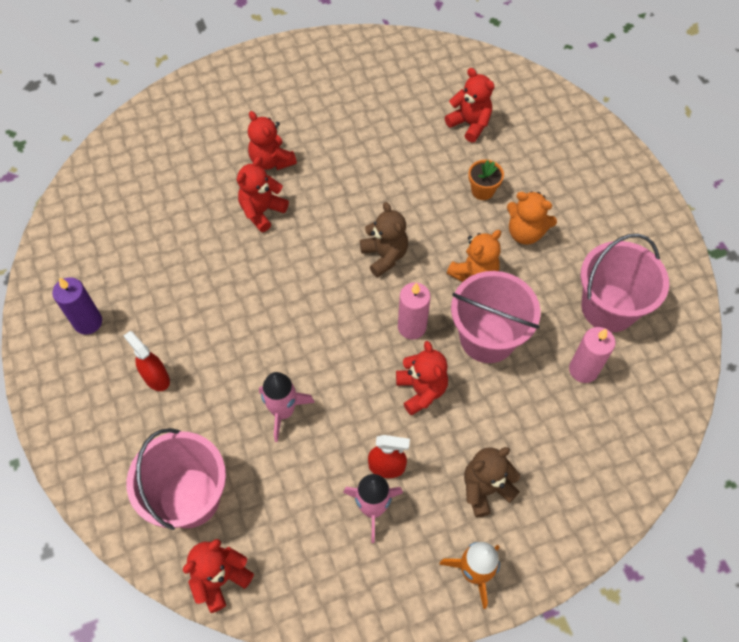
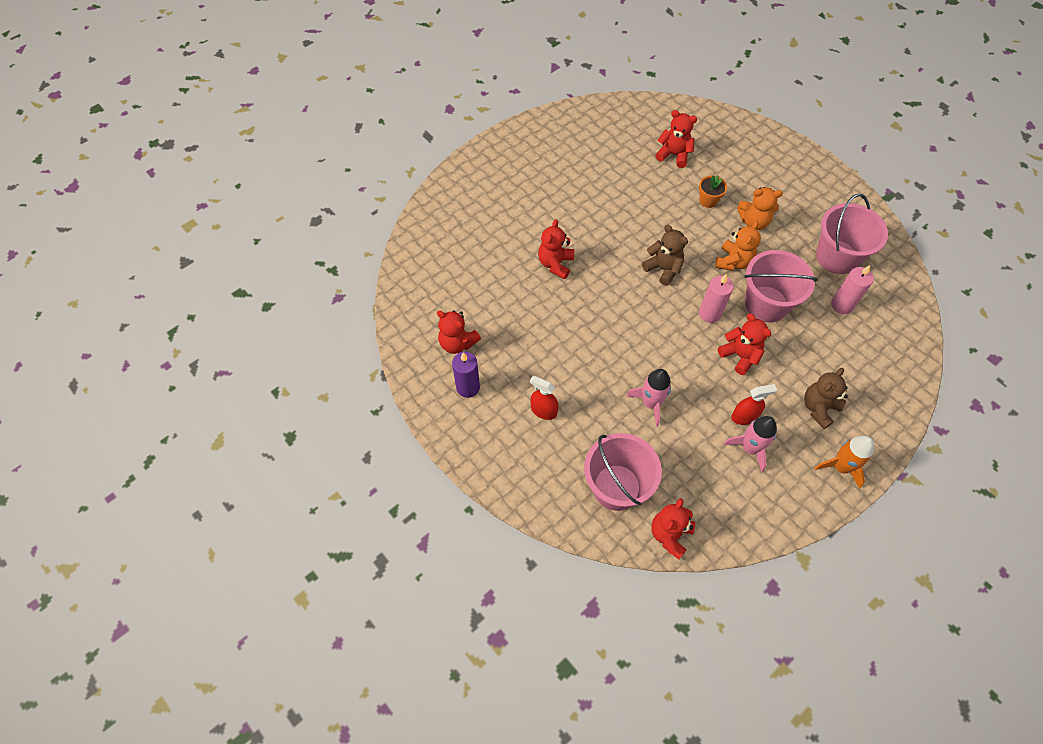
camera: 20 degrees left, 0 degrees up
red teddy bear [248,111,297,170] -> red teddy bear moved to [437,310,481,354]

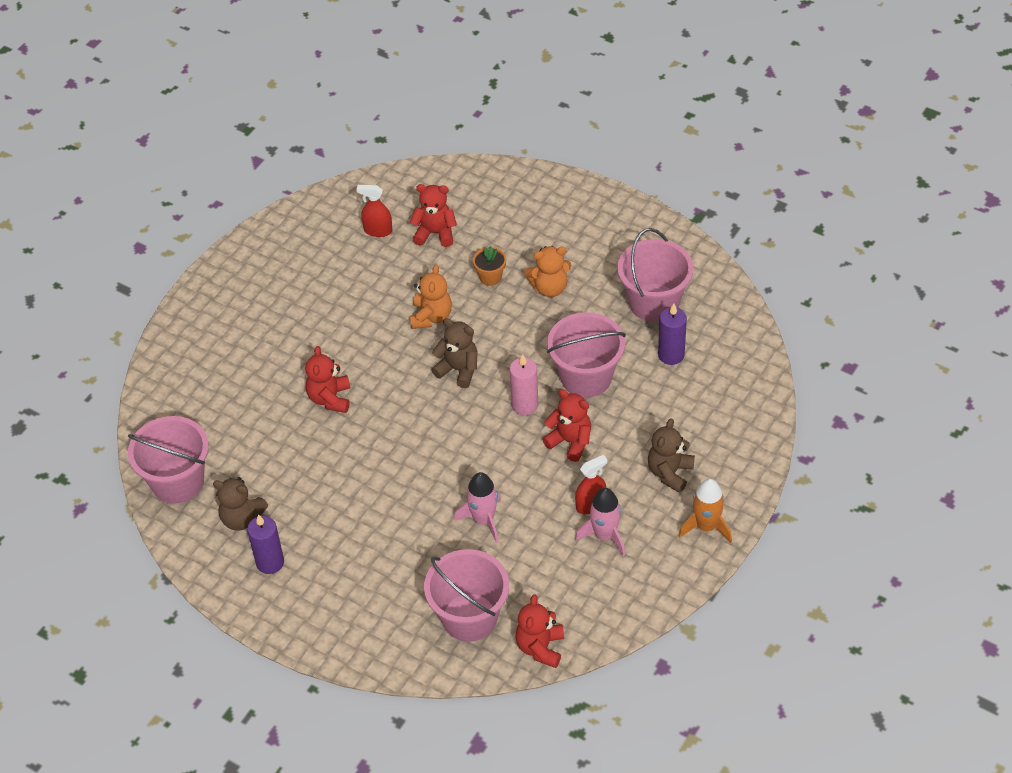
camera: 15 degrees left, 10 degrees down
red teddy bear [437,310,481,354] -> brown teddy bear [213,477,268,531]
red spray bottle [530,376,559,420] -> red spray bottle moved to [357,185,392,237]
orange teddy bear [715,221,761,271] -> orange teddy bear moved to [410,265,452,329]
pink candle [831,265,874,314] -> purple candle [658,304,687,365]
none -> pink bucket [128,416,209,504]

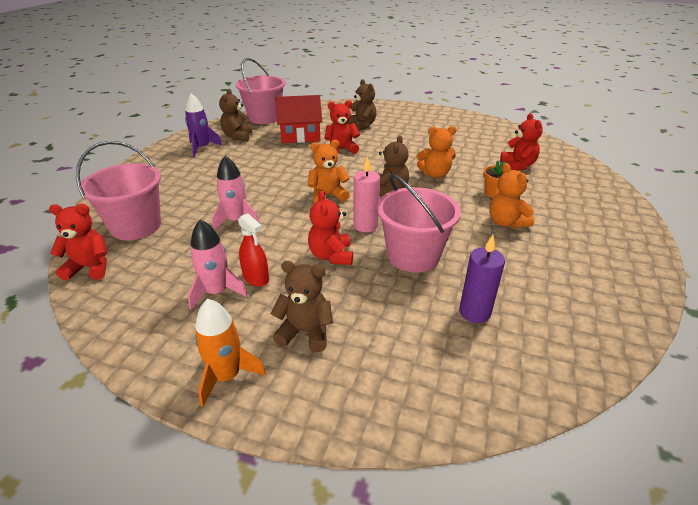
camera: 75 degrees right, 15 degrees down
purple candle [247,514,284,574] -> purple rocket [185,93,223,157]
red spray bottle [357,185,392,237] -> none
red teddy bear [542,389,591,462] -> red teddy bear turned 150 degrees clockwise [308,191,353,265]
pink bucket [617,228,694,322] -> none
none -> red house [275,95,322,143]
none -> orange teddy bear [308,140,350,203]
none -> brown teddy bear [348,79,377,131]

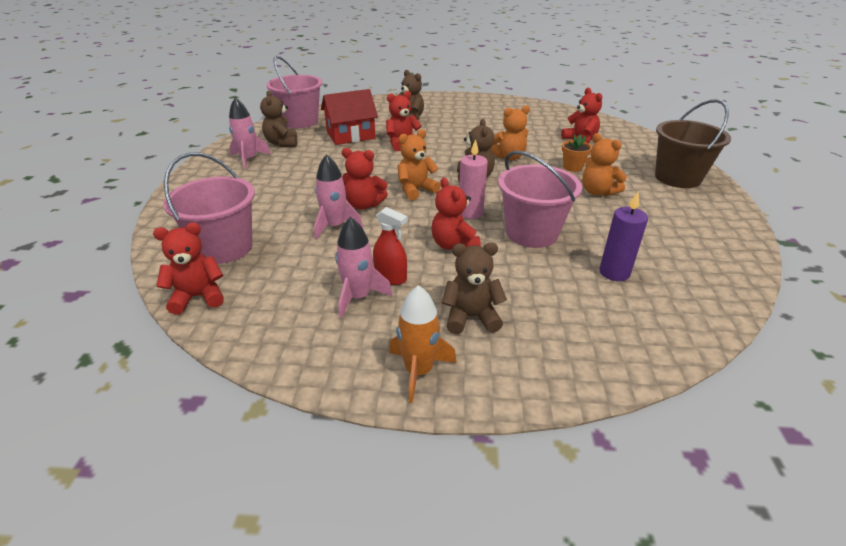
camera: 15 degrees left, 0 degrees up
purple rocket [185,93,223,157] -> pink rocket [229,97,271,170]
none -> red teddy bear [342,148,388,210]
none -> brown bucket [655,99,731,188]

